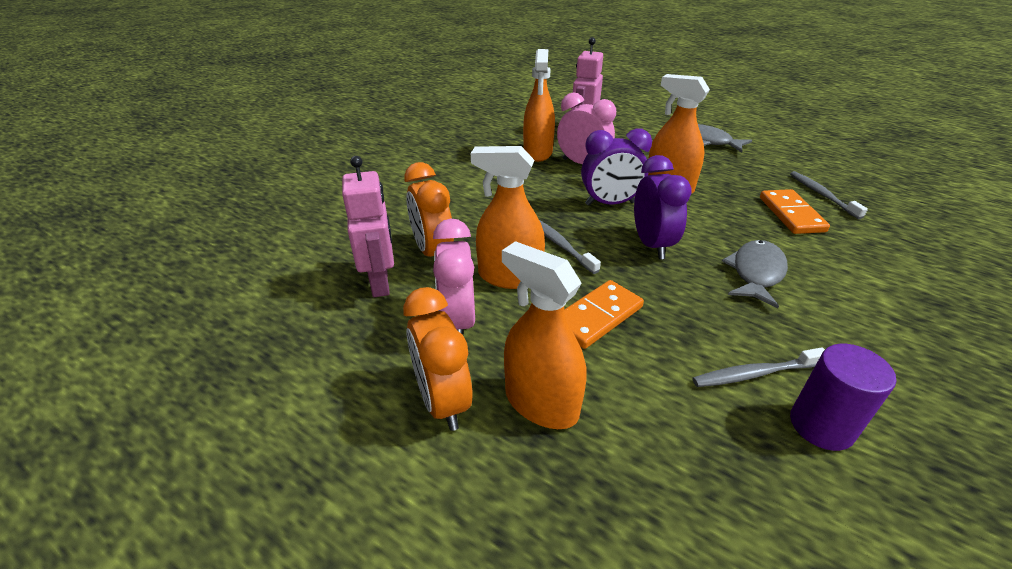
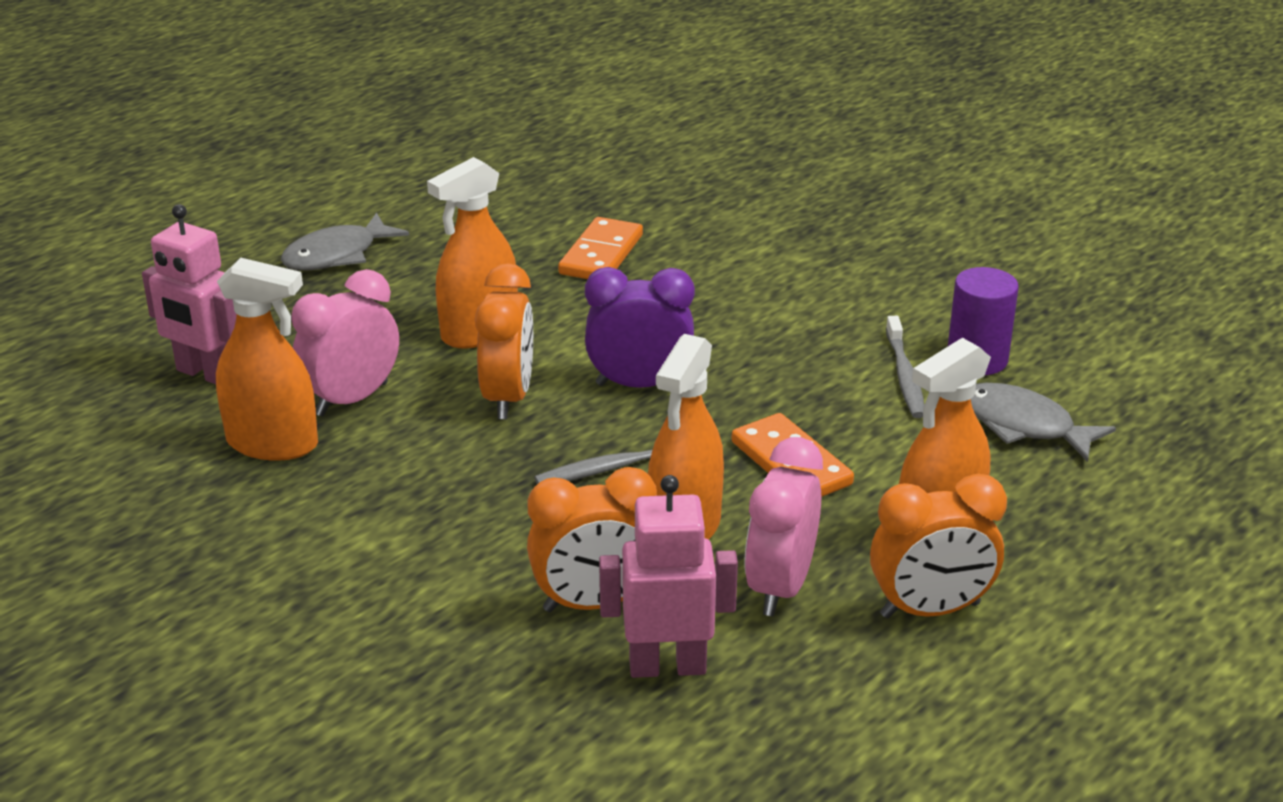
camera: 80 degrees left, 5 degrees down
pink clock [433,218,475,335] -> pink clock turned 105 degrees clockwise [745,437,823,616]
purple clock [581,128,652,205] -> orange clock [475,263,533,419]
grey fish [722,240,788,309] -> grey fish moved to [971,383,1116,462]
orange domino [760,189,830,234] -> orange domino turned 75 degrees counterclockwise [558,217,643,279]
grey toothbrush [790,171,868,219] -> none

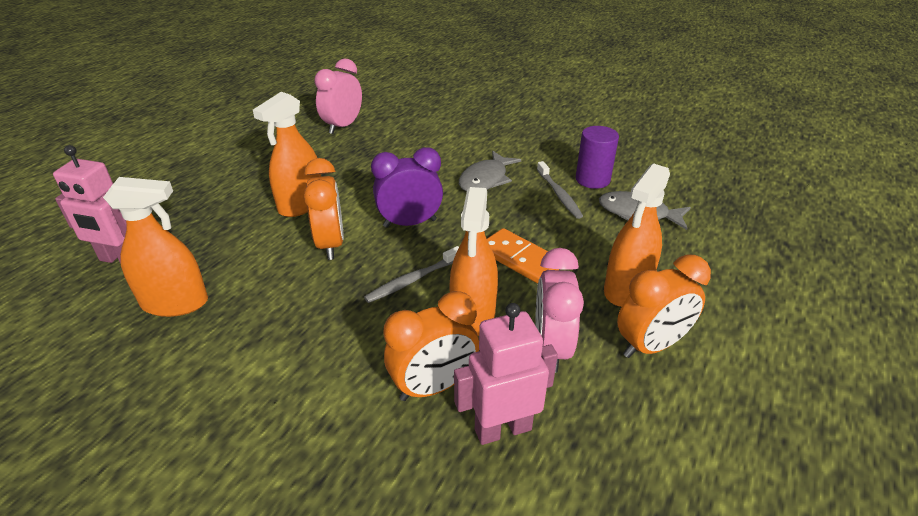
camera: 15 degrees left, 5 degrees up
grey fish [281,213,409,270] -> grey fish moved to [459,151,521,192]
pink clock [291,269,399,417] -> pink clock moved to [314,58,362,134]
orange domino [558,217,643,279] -> none

